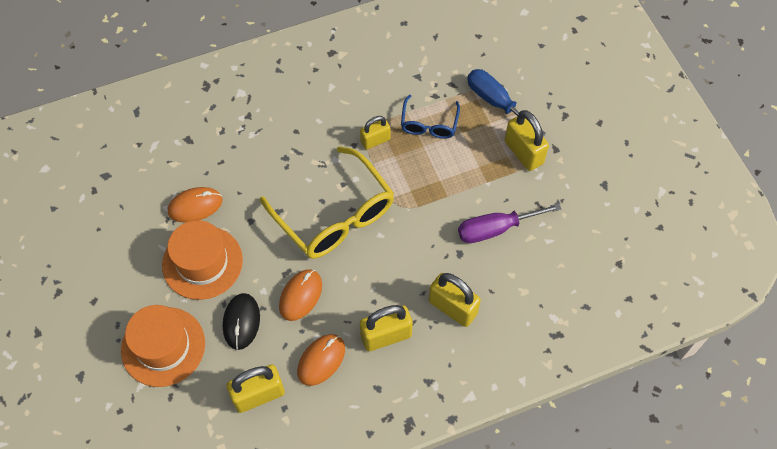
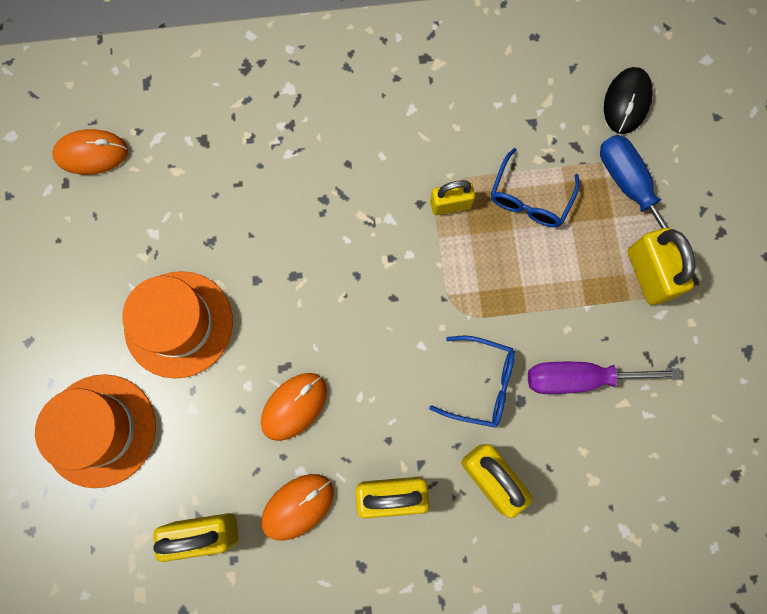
camera: 15 degrees right, 15 degrees up
orange mouse [168,187,223,223] -> orange mouse moved to [52,129,128,175]
black mouse [223,293,260,350] -> black mouse moved to [604,67,653,134]
yellow glasses [260,146,394,259] -> none
none -> blue glasses [429,336,515,428]

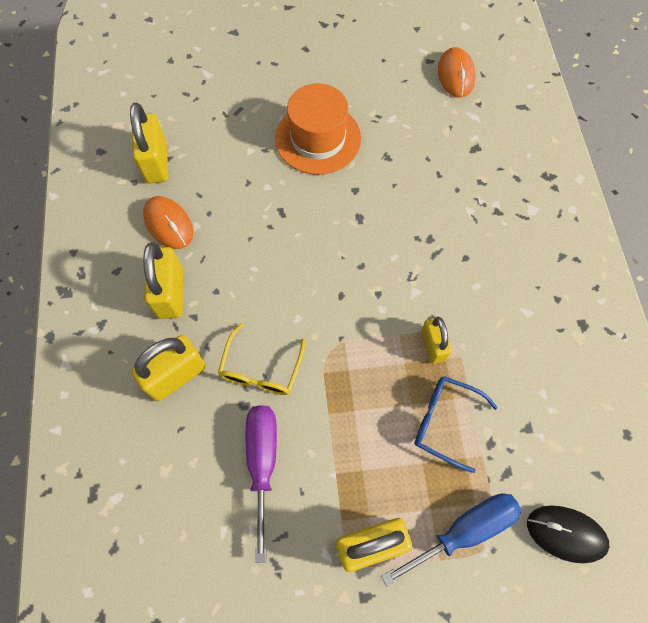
camera: 90 degrees right, 10 degrees down
orange hat [35,374,156,488] -> none
orange mouse [261,373,327,441] -> none
blue glasses [429,336,515,428] -> yellow glasses [218,323,305,395]

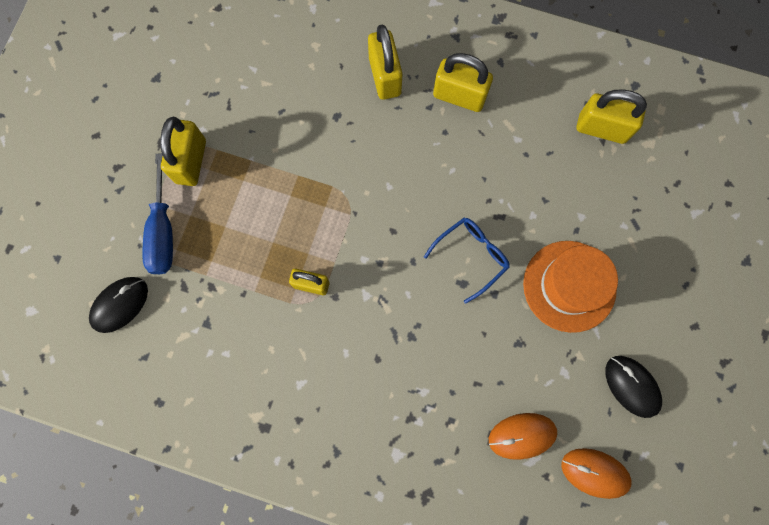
camera: 115 degrees right, 10 degrees up
orange mouse [143,196,193,249] -> orange mouse moved to [489,413,557,460]
yellow glasses [218,323,305,395] -> none
purple screwdriver [246,405,277,563] -> none
blue glasses [415,376,498,473] -> blue glasses moved to [424,218,510,304]
none -> black mouse [605,356,662,418]

